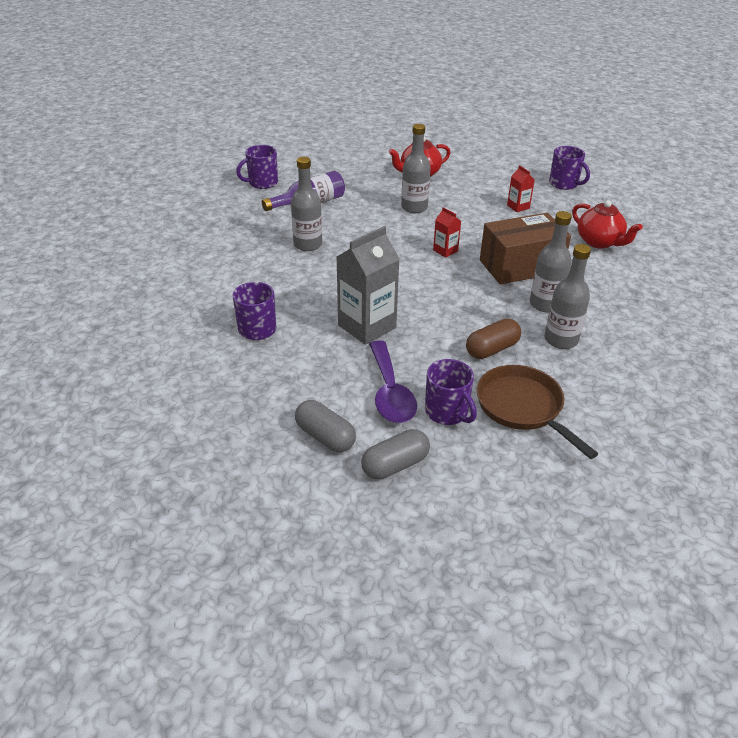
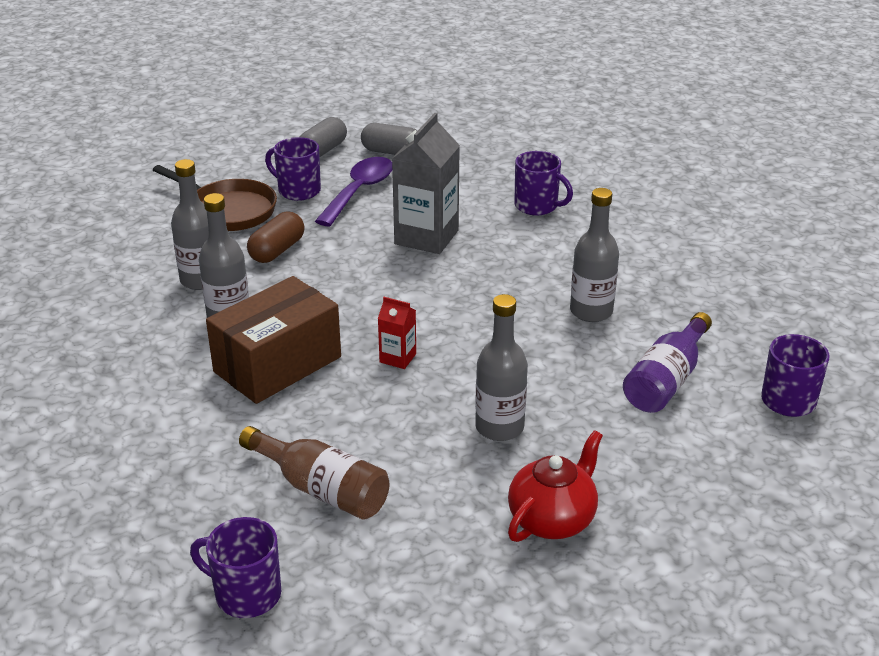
camera: 155 degrees right, 5 degrees down
purple spoon [369,340,417,423] -> purple spoon turned 60 degrees clockwise [315,157,392,226]
red carton [507,165,535,212] -> brown bottle [239,426,389,520]
red teapot [572,200,643,249] -> none

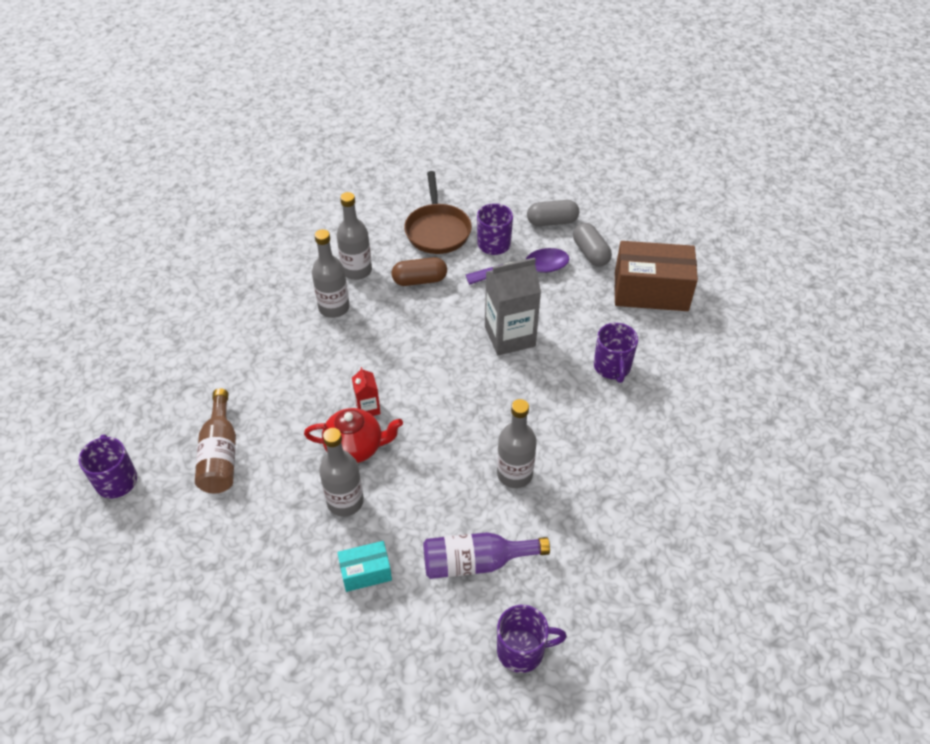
camera: 50 degrees right, 15 degrees up
brown box [206,276,341,404] -> brown box moved to [614,241,698,311]
red teapot [508,430,603,542] -> red teapot moved to [304,408,403,463]
none -> turquoise box [337,541,392,592]

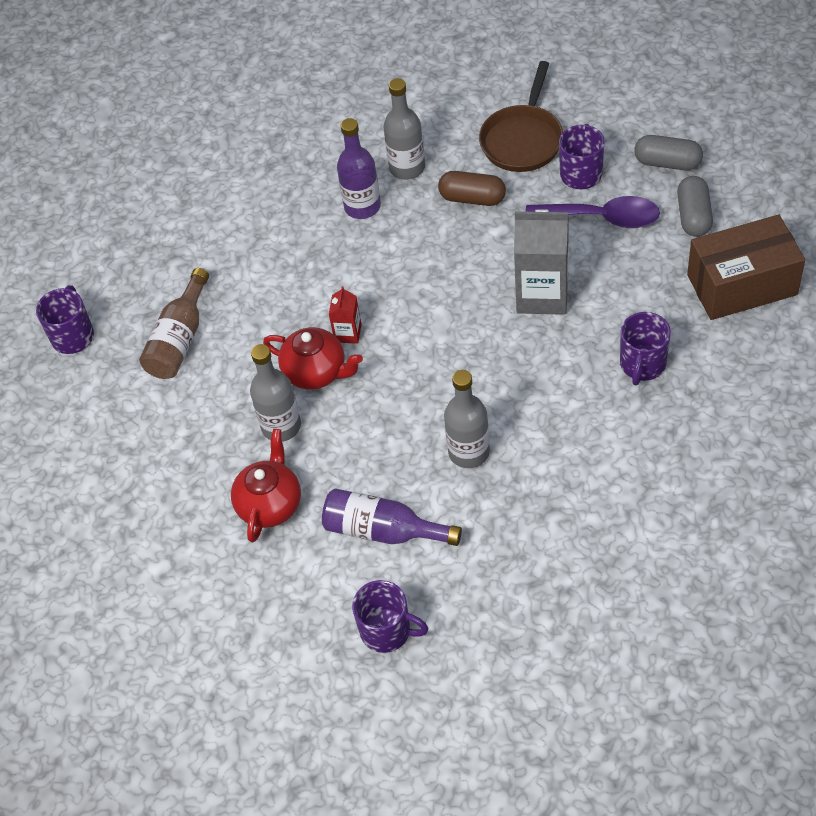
camera: 30 degrees right, 5 degrees up
grey bottle [312,229,350,318] -> purple bottle [337,118,381,219]
turquoise box [337,541,392,592] -> red teapot [231,429,301,543]
brown box [614,241,698,311] -> brown box turned 45 degrees counterclockwise [687,214,805,320]

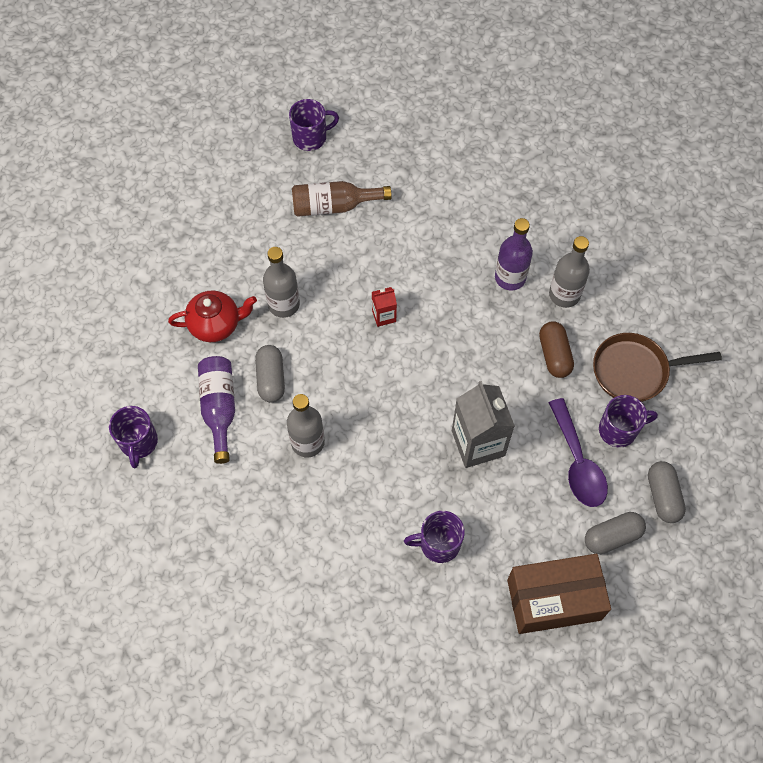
camera: 60 degrees right, 10 degrees up
red teapot [263,327,363,389] -> none
brown box [687,214,805,320] -> brown box turned 60 degrees counterclockwise [507,554,611,634]
none -> grey capsule [255,345,285,402]

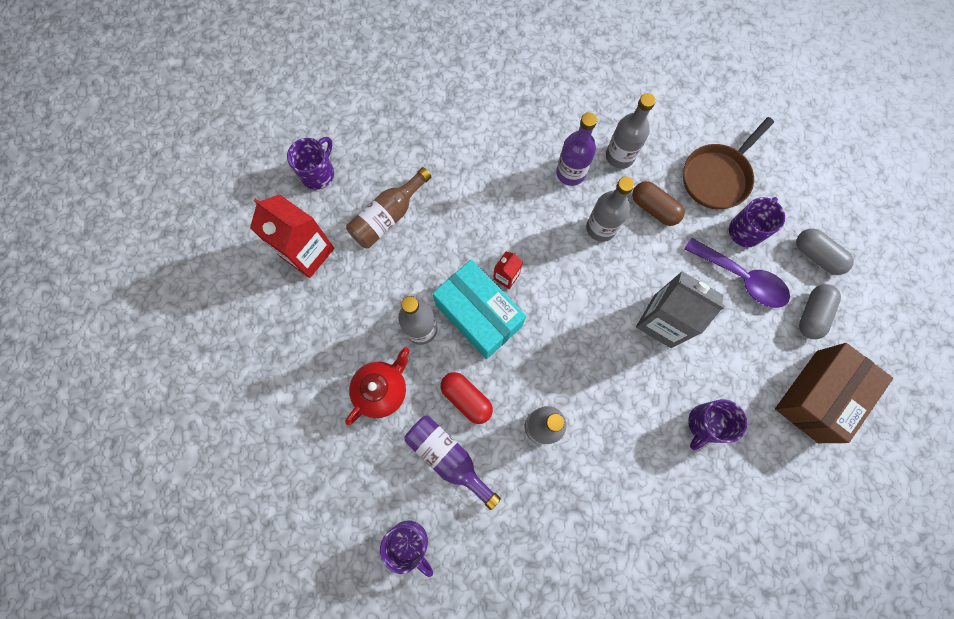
camera: 40 degrees left, 10 degrees up
grey capsule [255,345,285,402] -> red capsule [441,372,493,424]
none -> red carton [250,194,335,278]
none -> turquoise box [432,259,526,359]
none -> grey bottle [586,177,634,242]

